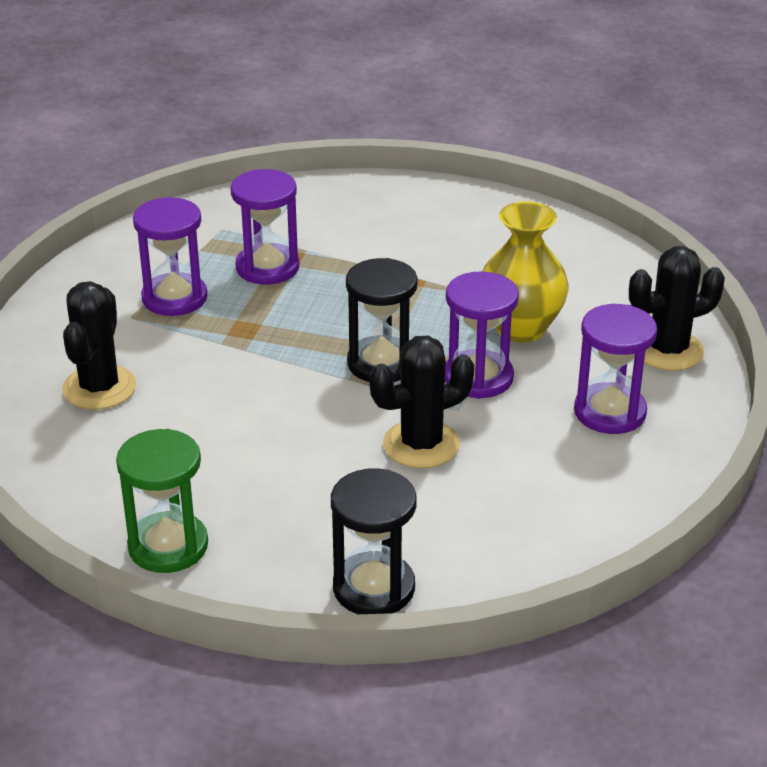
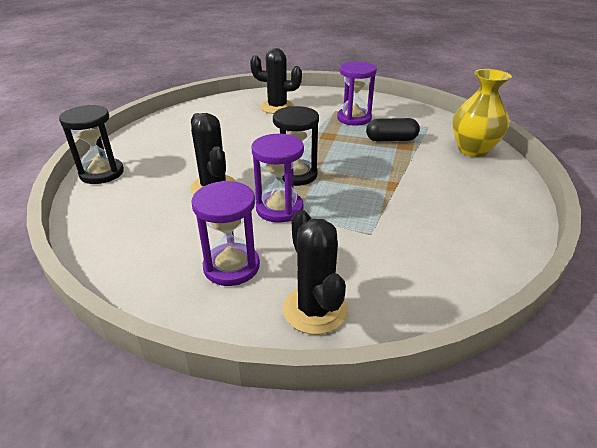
camera: 90 degrees right, 0 degrees up
green hourglass [116,429,208,573] -> none
purple hourglass [231,169,299,284] -> black capsule [366,118,420,141]
yellow vase [483,201,569,343] -> yellow vase moved to [452,69,512,157]

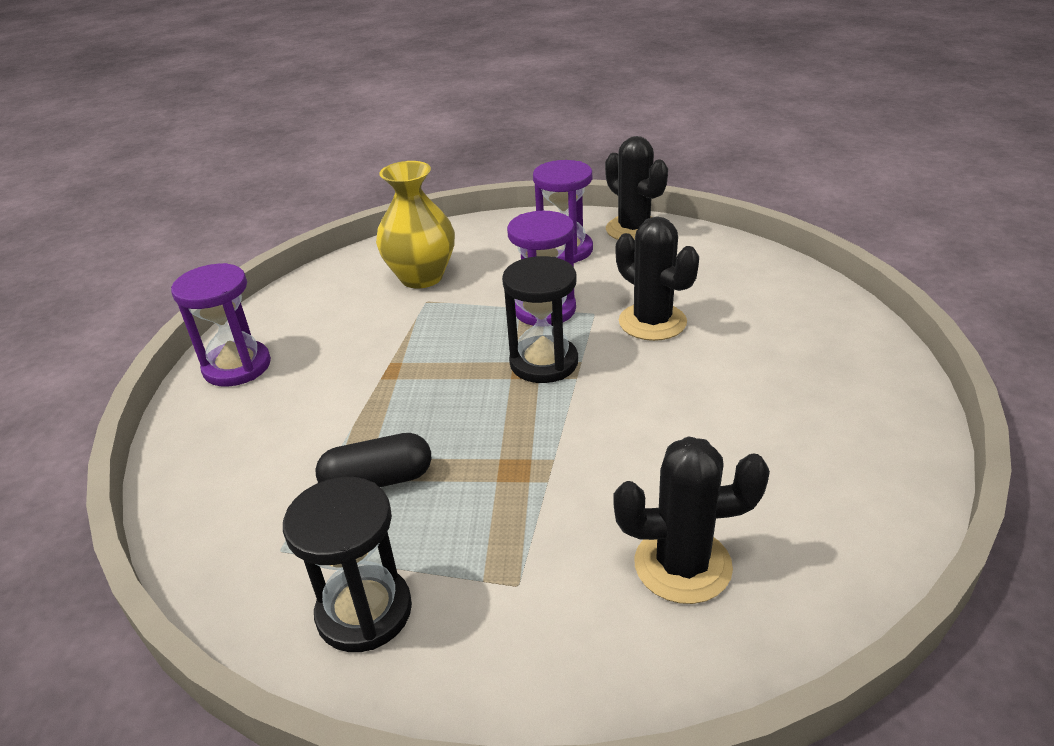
camera: 170 degrees right, 0 degrees up
black hourglass [59,105,124,184] -> black hourglass moved to [283,477,412,652]
black cactus [283,210,348,334] -> black cactus moved to [605,136,668,240]
purple hourglass [337,61,377,126] -> purple hourglass moved to [171,263,271,387]
yellow vase [452,69,512,157] -> yellow vase moved to [376,161,455,288]

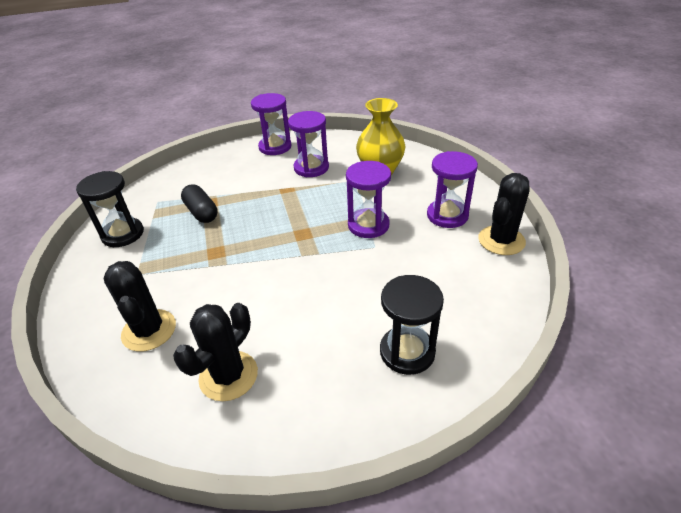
camera: 70 degrees right, 5 degrees up
black hourglass [502,256,578,383] -> black hourglass moved to [380,275,444,375]
black cactus [616,216,699,341] -> black cactus moved to [173,303,258,401]
none -> purple hourglass [288,111,329,177]

